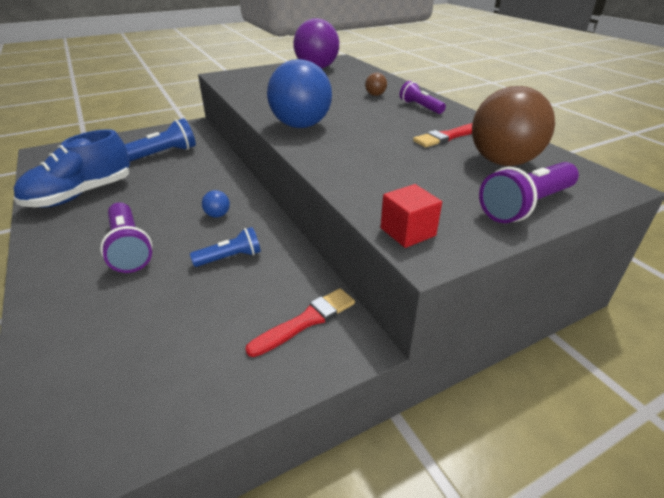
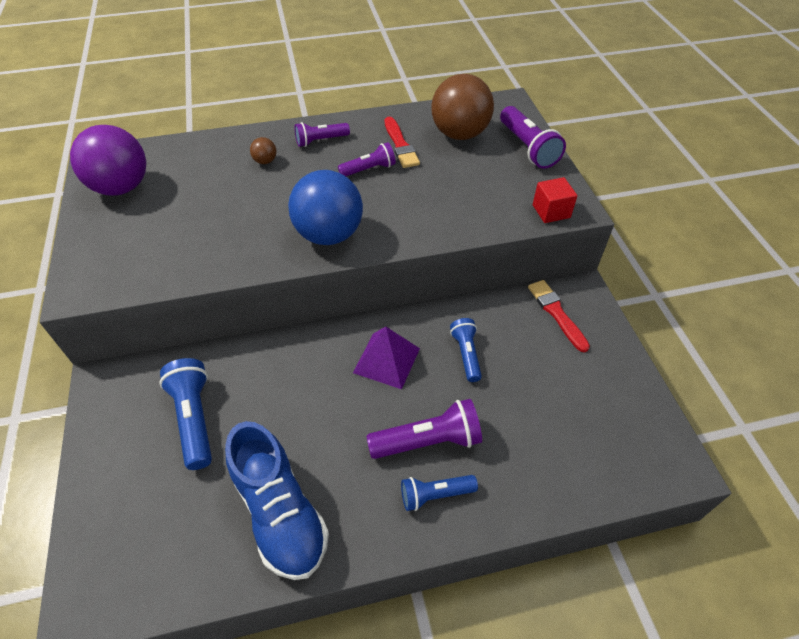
camera: 75 degrees left, 15 degrees up
blue ball [202,190,230,218] -> purple pyramid [353,327,420,389]
none -> purple flashlight [338,142,396,176]
none -> blue flashlight [401,475,478,511]

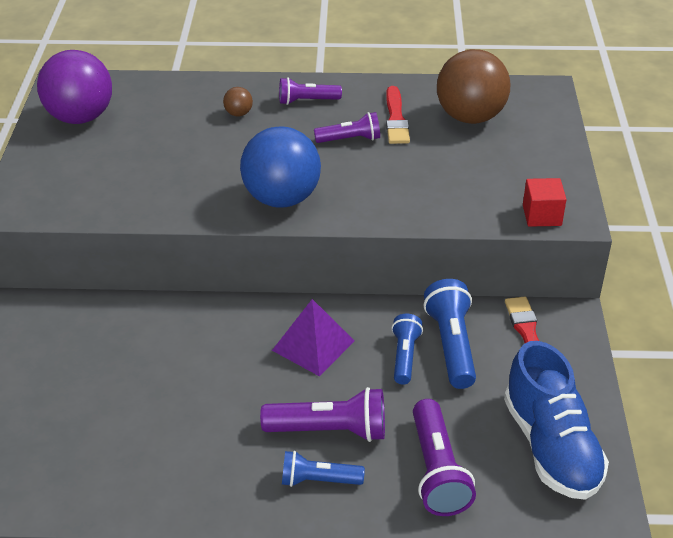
camera: 15 degrees right, 10 degrees down
blue flashlight [159,358,212,470] -> blue flashlight moved to [424,279,476,389]
blue shoe [225,421,329,580] -> blue shoe moved to [504,341,609,500]
purple flashlight [500,106,566,169] -> purple flashlight moved to [413,399,476,516]

